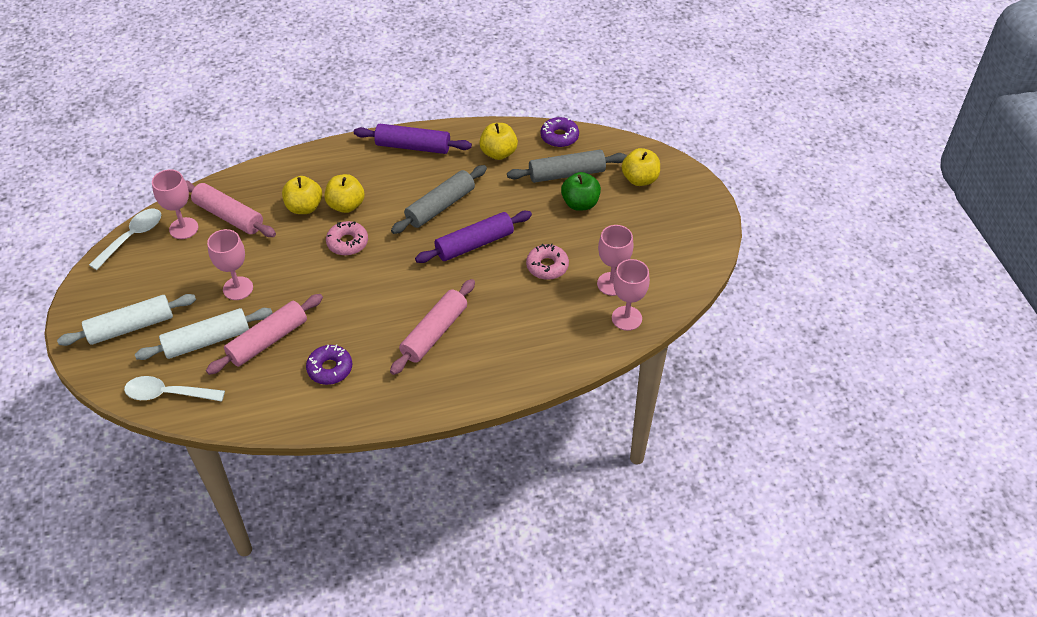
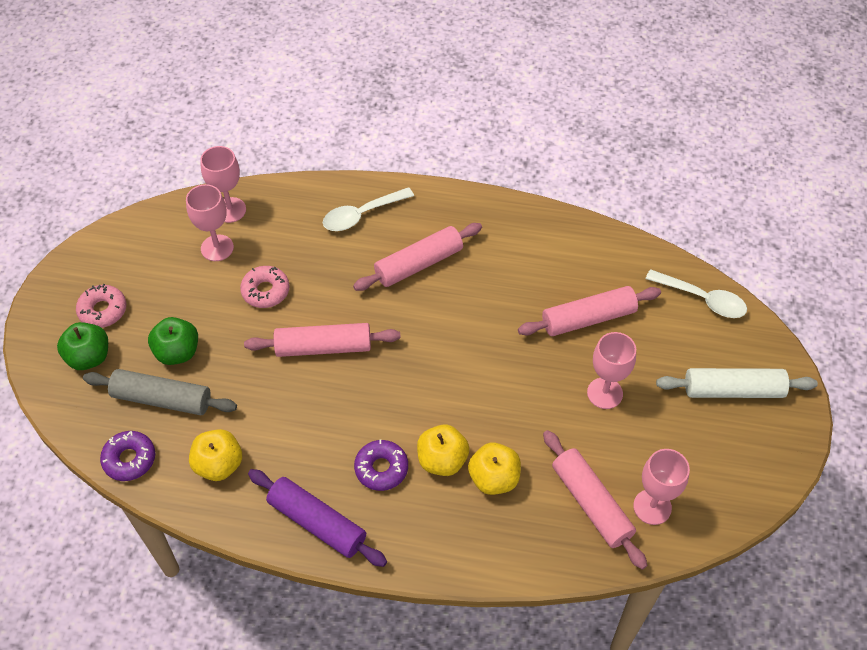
camera: 155 degrees left, 5 degrees up
white spoon [89,209,161,270] -> white spoon moved to [323,187,414,231]
white rolling pin [135,308,272,360] -> none
purple donut [306,344,352,385] -> purple donut moved to [354,440,408,491]
pink donut [326,221,368,256] -> pink donut moved to [76,284,126,328]
grey rolling pin [391,165,487,234] -> none
purple rolling pin [415,211,532,263] -> pink rolling pin [244,323,401,357]
yellow apple [622,148,660,186] -> green apple [57,322,108,370]

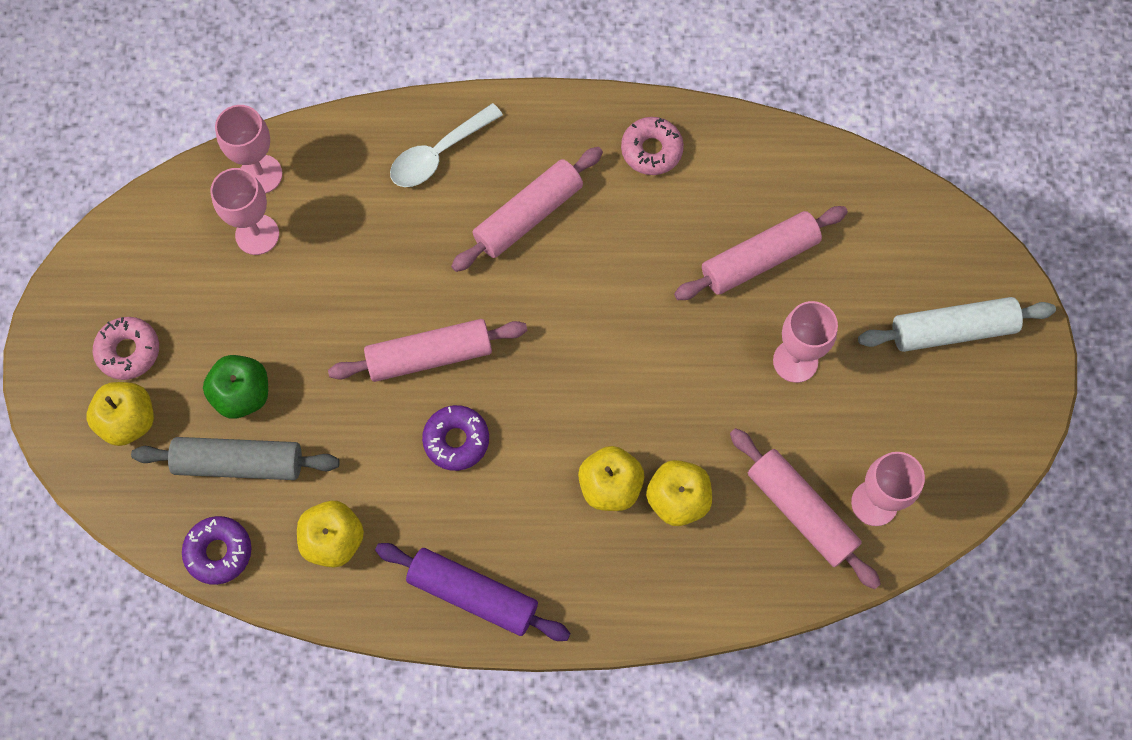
camera: 10 degrees left, 15 degrees up
green apple [57,322,108,370] -> yellow apple [87,382,154,446]
pink donut [240,266,290,308] -> pink donut moved to [621,117,684,175]
purple donut [354,440,408,491] -> purple donut moved to [422,405,489,471]
white spoon [645,269,747,318] -> none

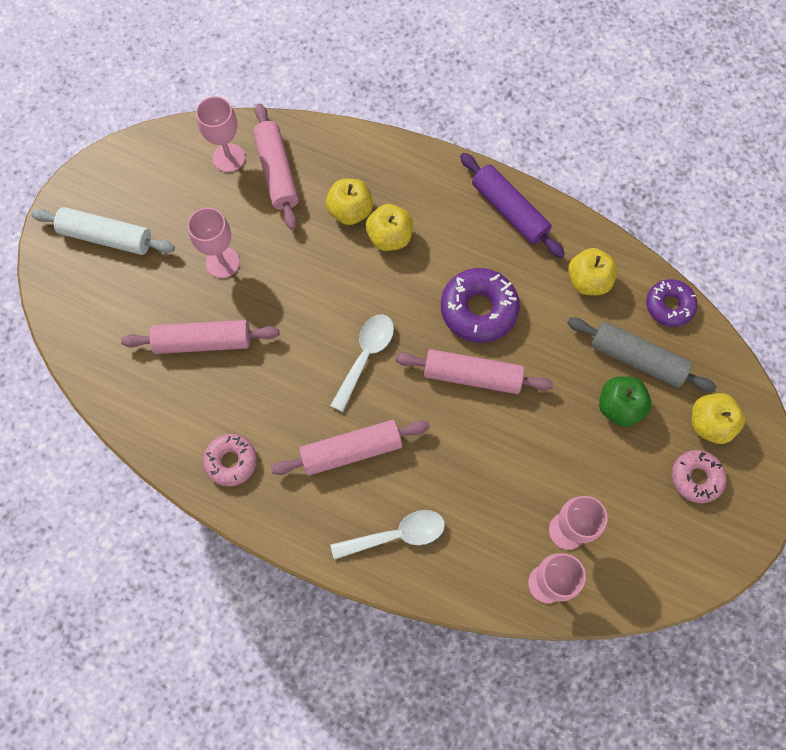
camera: 155 degrees left, 0 degrees up
purple donut [422,405,489,471] -> purple donut [441,268,520,343], size x1.56
none -> white spoon [330,314,394,412]

